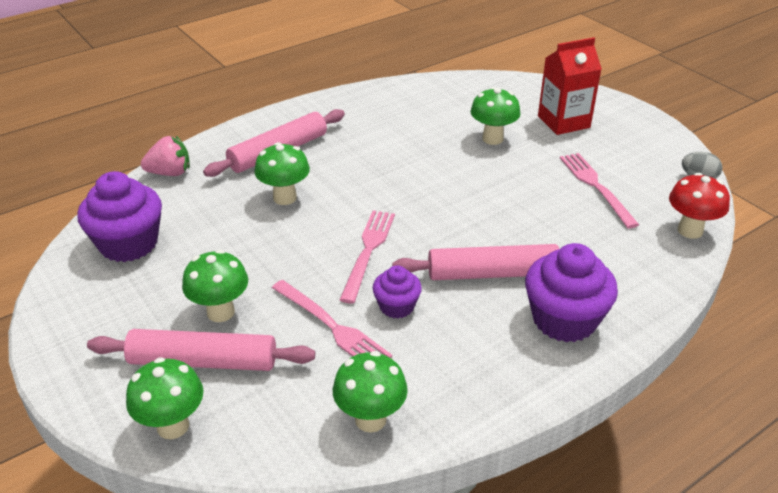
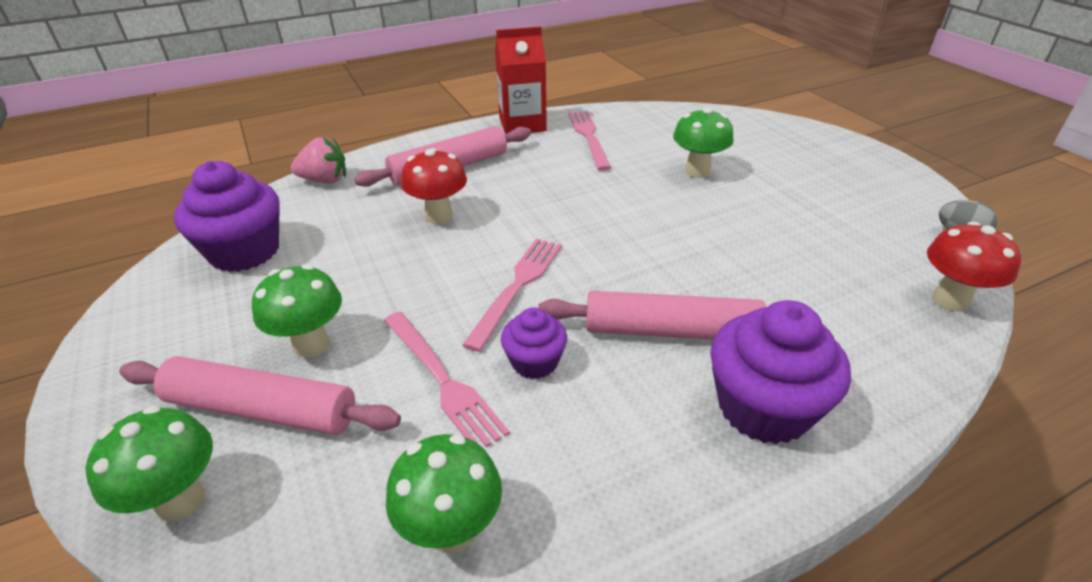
camera: 10 degrees right, 0 degrees up
green mushroom [254,142,310,205] -> red mushroom [401,148,467,224]
red carton [538,37,602,135] -> red carton moved to [495,26,547,134]
pink fork [560,153,639,228] -> pink fork moved to [568,111,611,171]

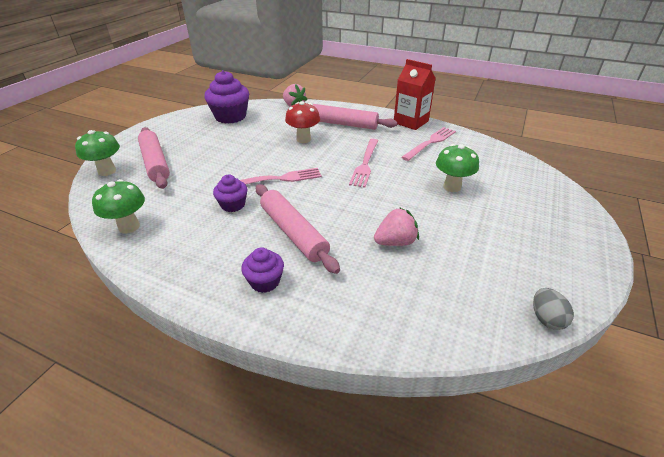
camera: 50 degrees right, 0 degrees up
green mushroom [252,264,342,358] -> none
pink fork [384,312,510,447] -> pink fork moved to [349,139,378,187]
purple cupcake [710,300,851,444] -> purple cupcake [241,247,284,293], size x0.56
red mushroom [927,222,1021,312] -> none
none -> pink strawberry [374,207,419,246]

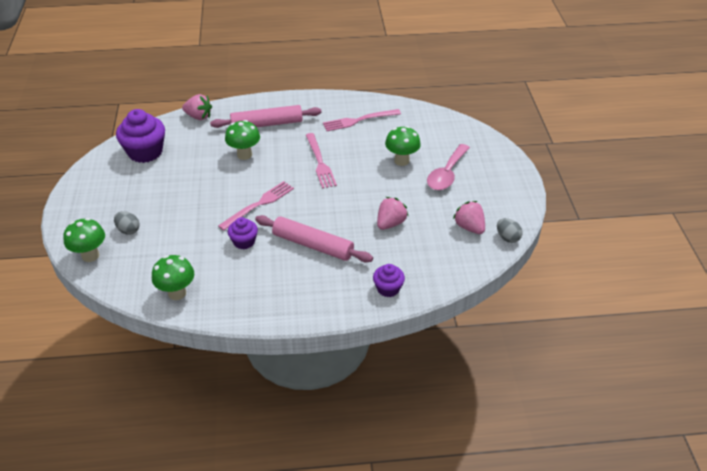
camera: 30 degrees left, 5 degrees up
pink rolling pin [138,127,170,189] -> grey egg [114,211,139,235]
purple cupcake [241,247,284,293] -> purple cupcake moved to [373,264,405,297]
red mushroom [285,101,320,143] -> green mushroom [225,120,260,160]
red carton [394,59,436,130] -> none
pink fork [401,127,456,161] -> pink fork turned 120 degrees counterclockwise [323,109,401,131]
none -> pink spoon [427,144,470,190]
none -> pink strawberry [453,201,485,234]

